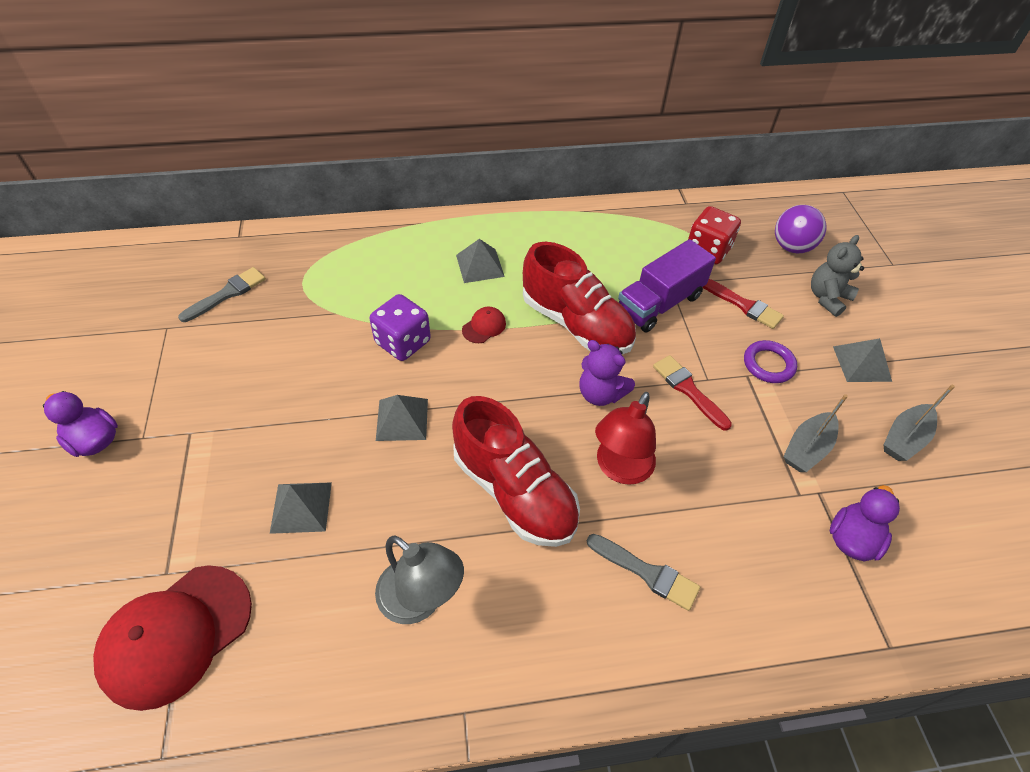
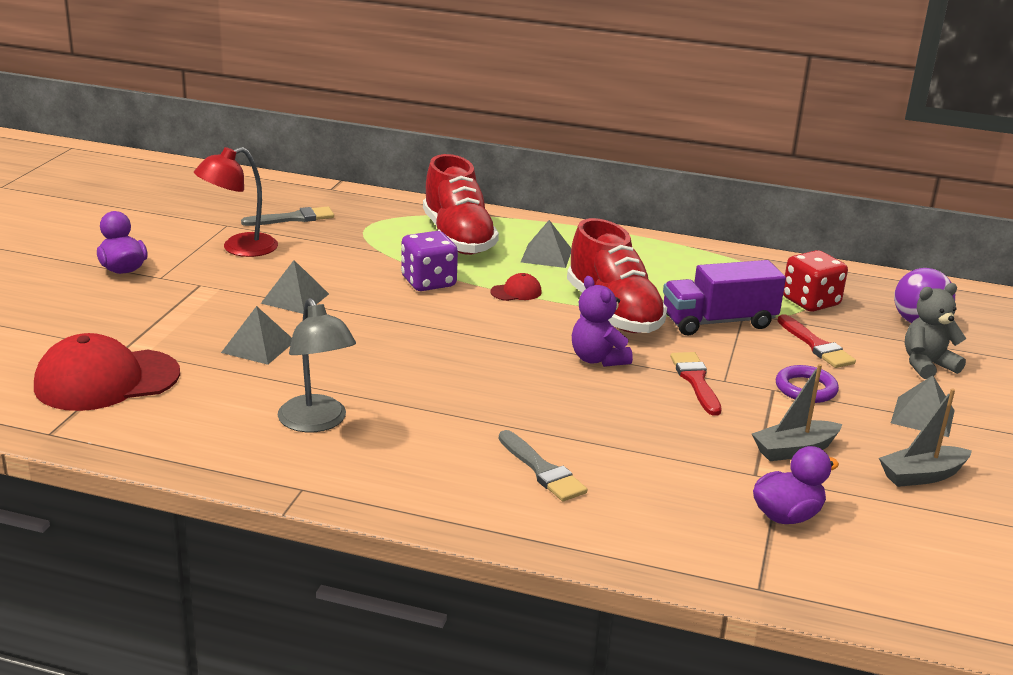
camera: 25 degrees right, 25 degrees down
grey pyramid [376,395,428,441] -> grey pyramid moved to [260,260,329,314]
red shoe [452,396,580,547] -> red shoe moved to [423,154,499,255]
red lamp [595,392,656,485] -> red lamp moved to [194,147,278,257]

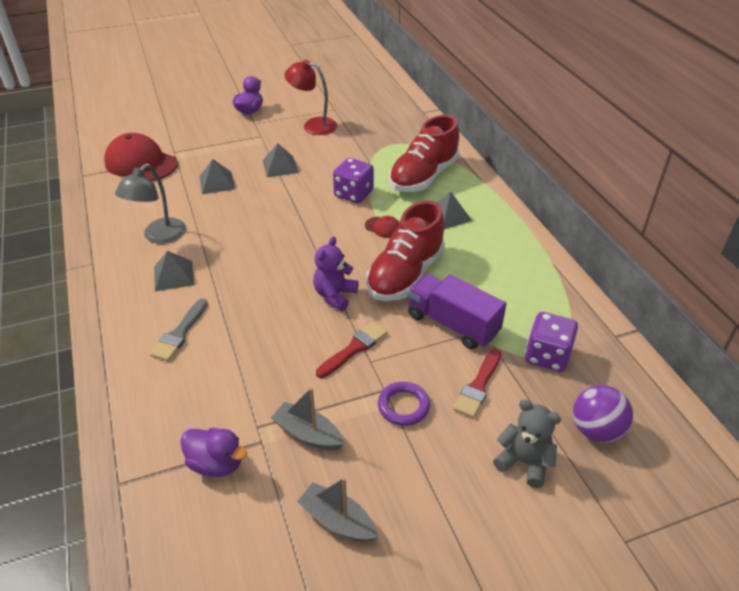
camera: 55 degrees right, 15 degrees up
grey brush [241,206,334,226] -> none
red dice [783,250,848,312] -> purple dice [525,312,578,372]
grey pyramid [891,375,955,437] -> grey pyramid moved to [154,251,194,291]

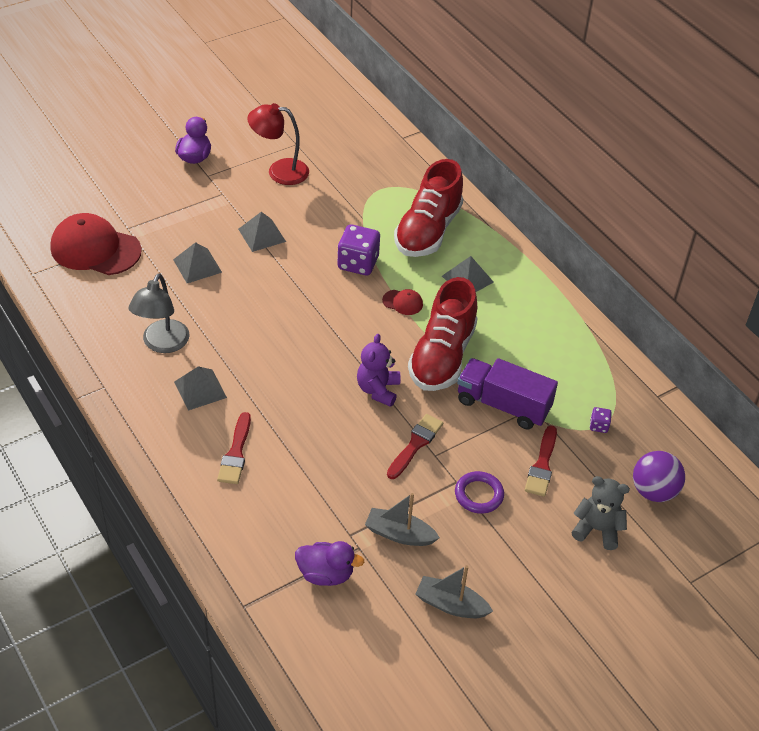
camera: 15 degrees left, 5 degrees up
grey brush [150,299,208,361] -> red brush [217,412,251,484]
purple dice [525,312,578,372] -> purple dice [590,407,612,433], size x0.47

